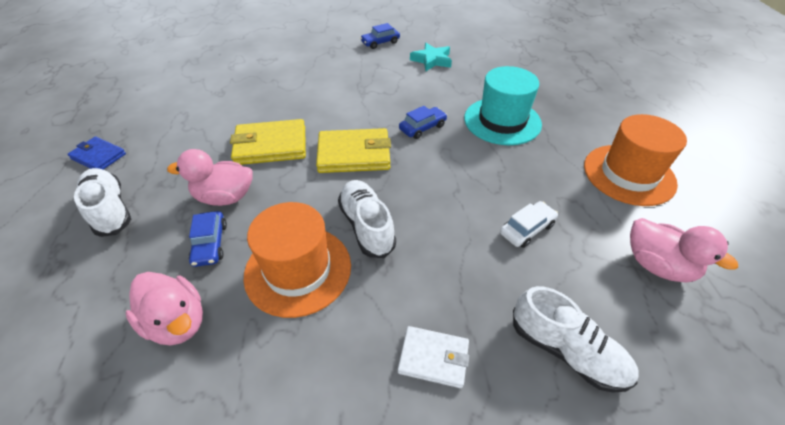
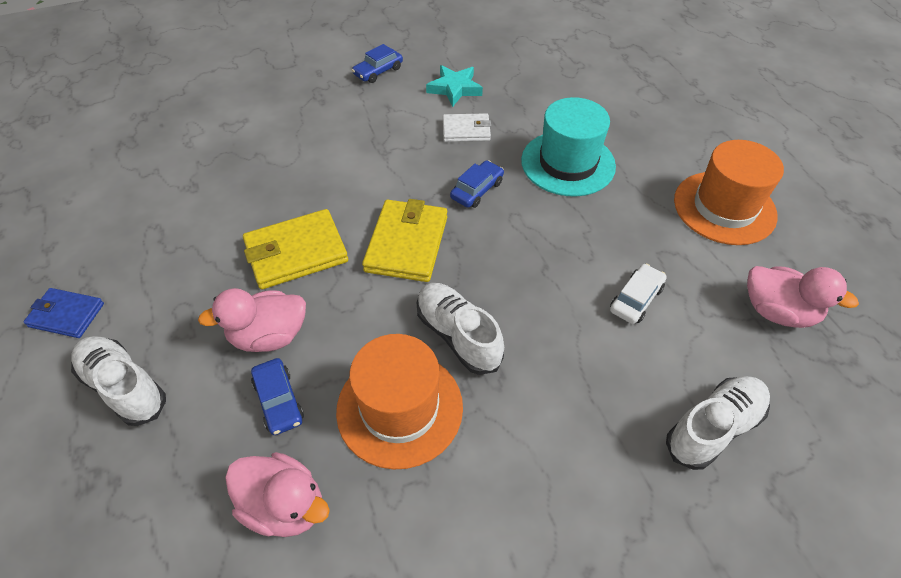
camera: 15 degrees left, 5 degrees up
yellow wallet [316,128,391,173] -> yellow wallet turned 60 degrees counterclockwise [362,199,447,282]
white wallet [398,326,469,388] -> white wallet moved to [443,113,491,142]
white shoe [513,286,639,393] -> white shoe turned 60 degrees counterclockwise [666,376,770,470]

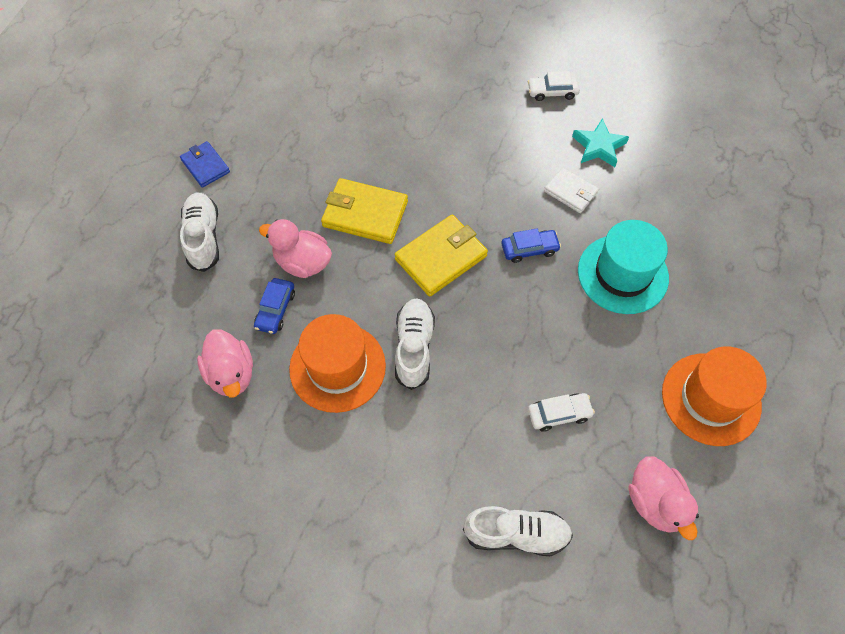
camera: 40 degrees right, 10 degrees up
blue car [352,44,403,83] -> white car [528,71,580,101]

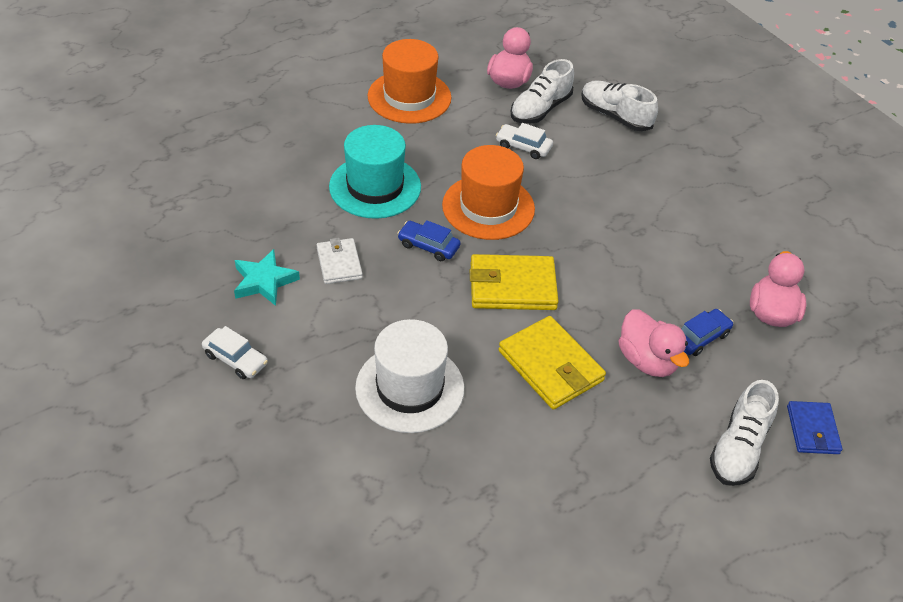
camera: 145 degrees left, 15 degrees down
blue wallet [180,141,230,188] -> blue wallet moved to [787,401,842,454]
orange hat [289,314,386,413] -> orange hat moved to [442,145,535,240]
white shoe [395,298,435,390] -> white shoe moved to [511,59,574,124]
none -> white hat [355,319,464,433]

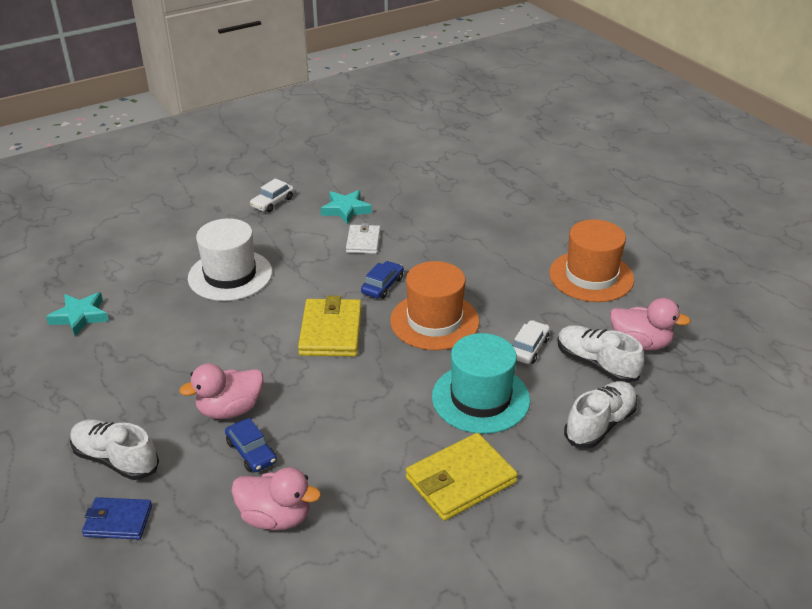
camera: 95 degrees right, 10 degrees down
white wallet [317,238,363,284] -> white wallet turned 75 degrees counterclockwise [346,223,380,254]
turquoise hat [329,125,421,219] -> turquoise hat moved to [432,333,530,434]
yellow wallet [499,316,606,410] -> yellow wallet moved to [406,433,518,521]
none -> turquoise star [46,292,109,336]

